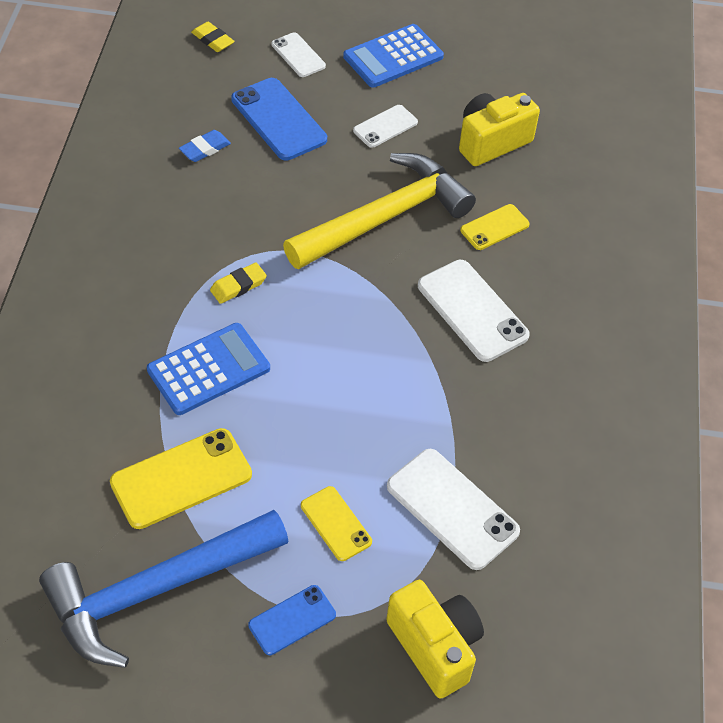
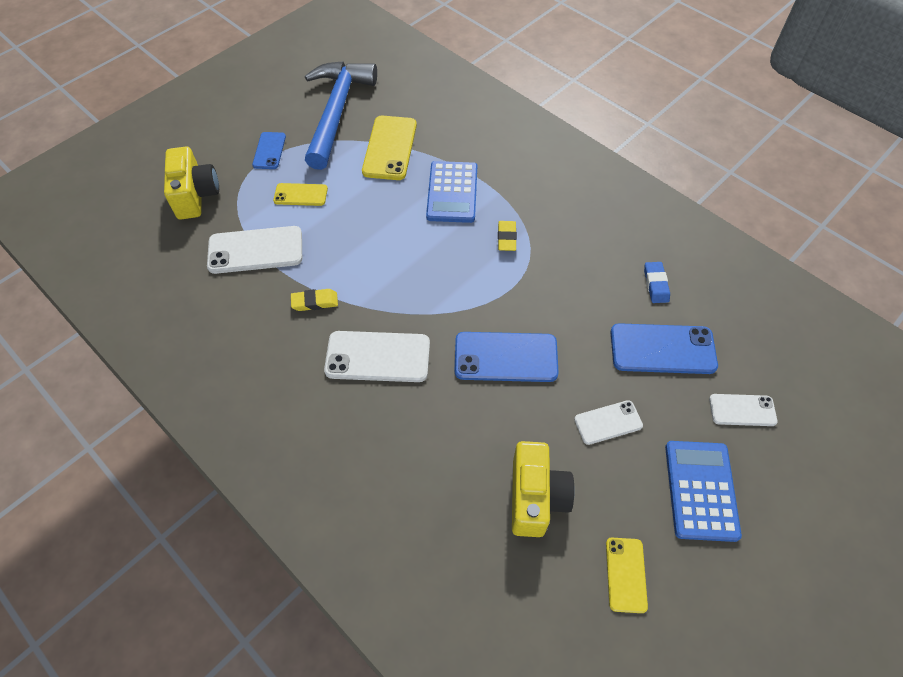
camera: 130 degrees right, 5 degrees up
yellow eraser [191,22,235,52] -> yellow eraser moved to [291,289,338,311]
yellow hammer [283,153,476,269] -> blue phone [455,332,559,382]
white phone [353,105,418,148] -> white phone turned 75 degrees clockwise [574,400,643,445]
yellow camera [386,580,484,699] -> yellow camera turned 105 degrees counterclockwise [164,146,219,219]
yellow phone [460,204,530,250] -> yellow phone moved to [606,538,648,613]

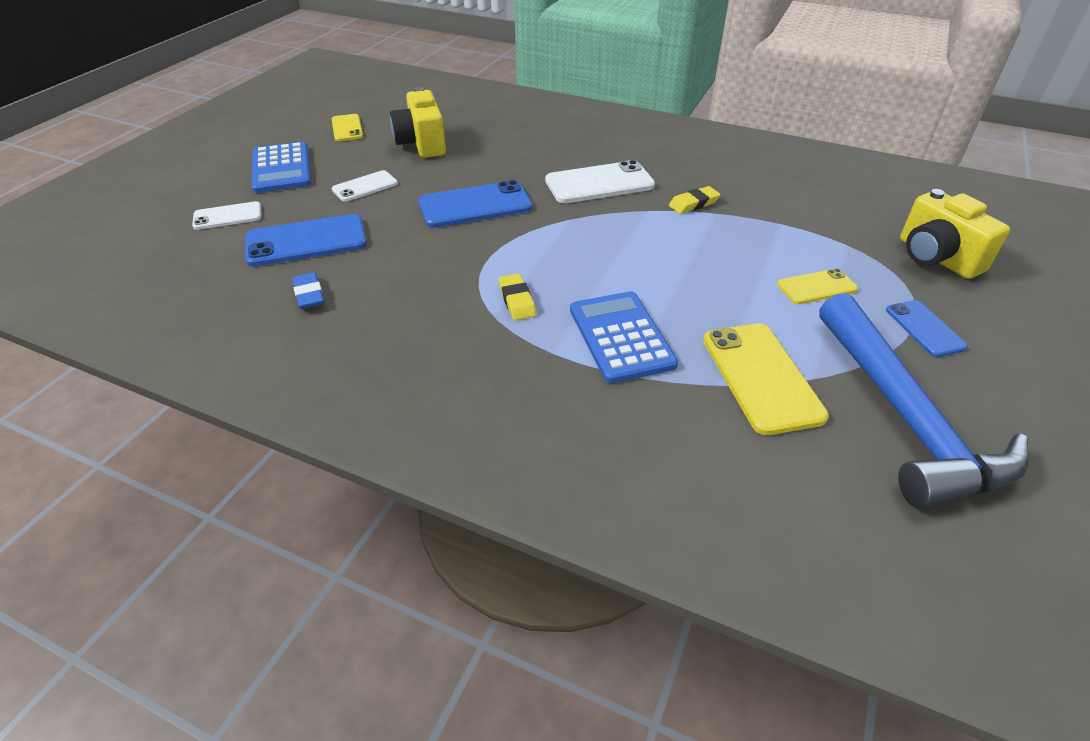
camera: 160 degrees right, 15 degrees down
white phone [207,226,302,274] -> none

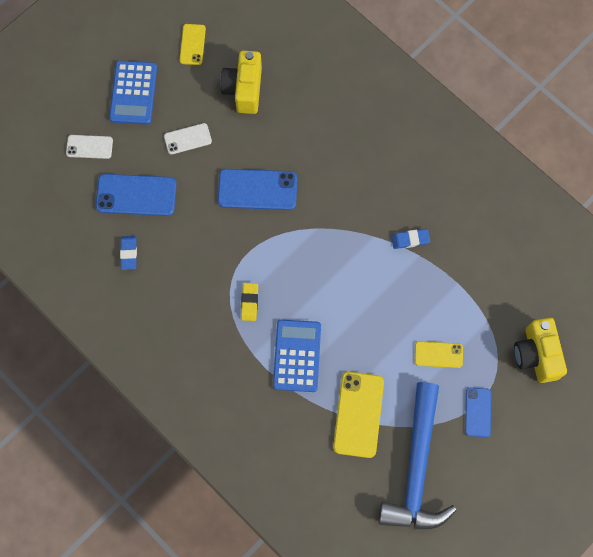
camera: 20 degrees right, 30 degrees up
white phone [545,160,655,203] -> none
yellow eraser [669,186,720,214] -> blue eraser [391,229,430,249]

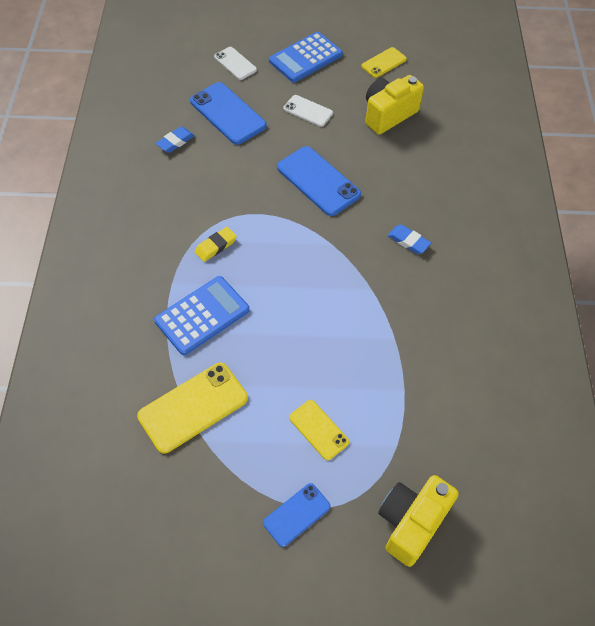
camera: 45 degrees right, 15 degrees down
blue hammer [378,382,457,530] -> none
blue eraser [391,229,430,249] -> blue eraser moved to [388,225,431,254]

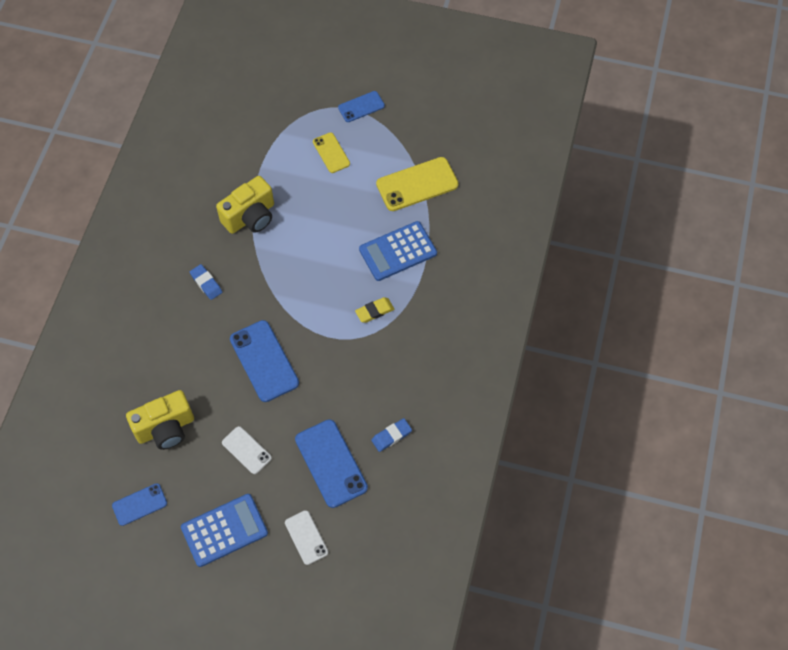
camera: 165 degrees left, 5 degrees up
yellow phone [361,47,407,78] -> blue phone [112,483,167,526]
yellow camera [378,475,459,567] -> yellow camera moved to [216,176,274,234]

